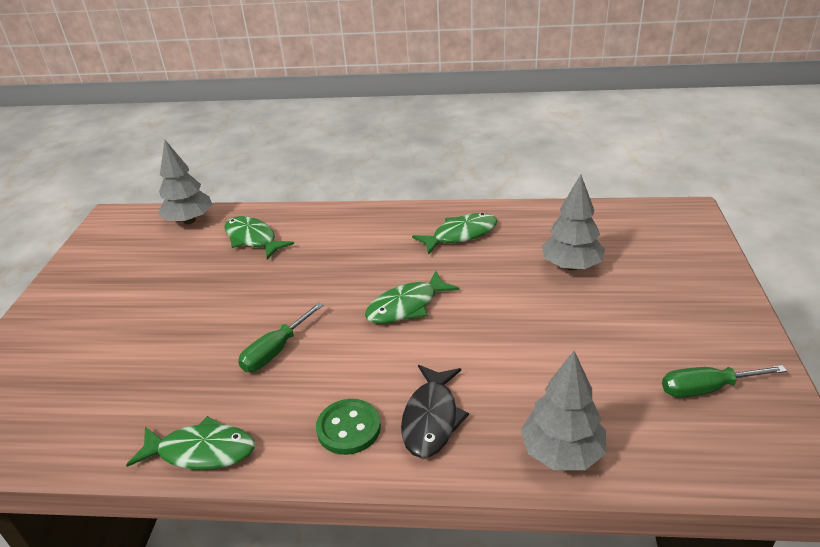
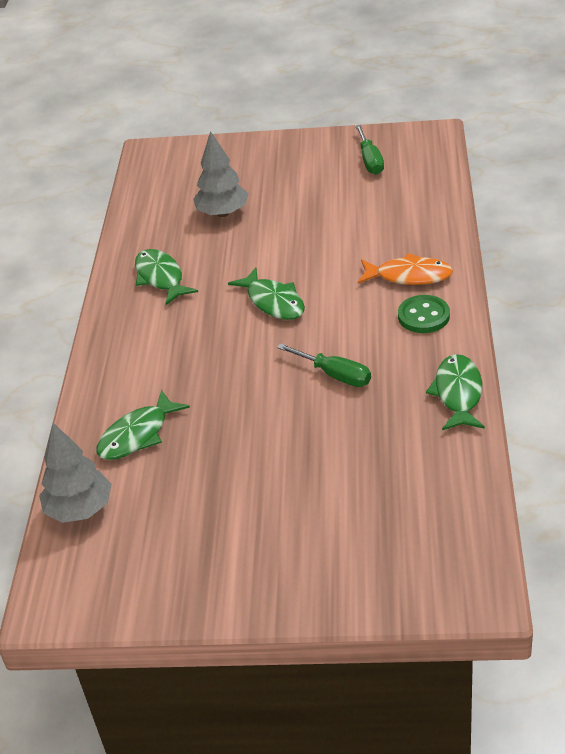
camera: 90 degrees left, 5 degrees up
black fish [401,365,469,458] -> orange fish [358,253,453,285]
grey tree [520,351,606,470] -> none

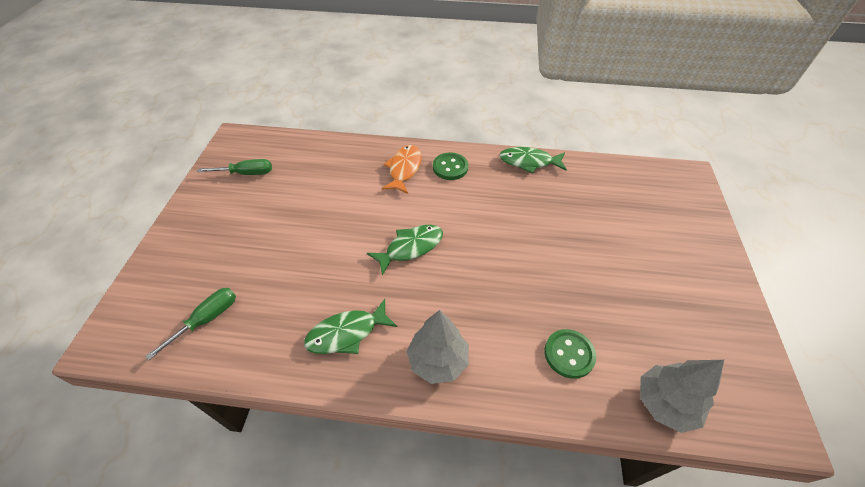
camera: 90 degrees left, 10 degrees up
green fish [97,390,190,460] -> green button [544,329,596,379]
grey tree [193,131,249,217] -> grey tree moved to [407,310,469,384]
green screwdriver [277,344,371,387] -> green screwdriver moved to [145,288,236,360]

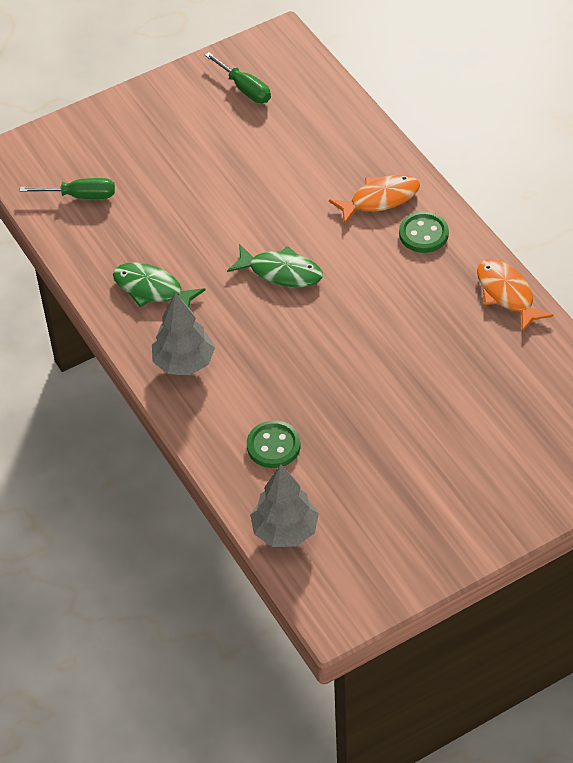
camera: 55 degrees right, 0 degrees up
green fish [499,147,567,174] -> orange fish [477,259,554,332]

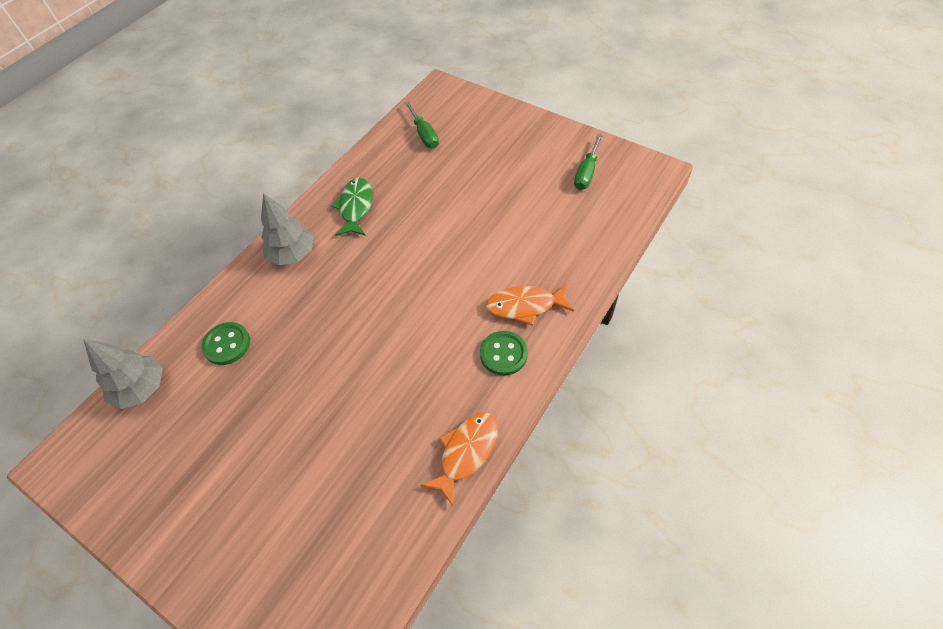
camera: 65 degrees right, 5 degrees up
green fish [227,245,323,287] -> none
orange fish [329,174,420,225] -> orange fish turned 135 degrees clockwise [486,283,574,326]

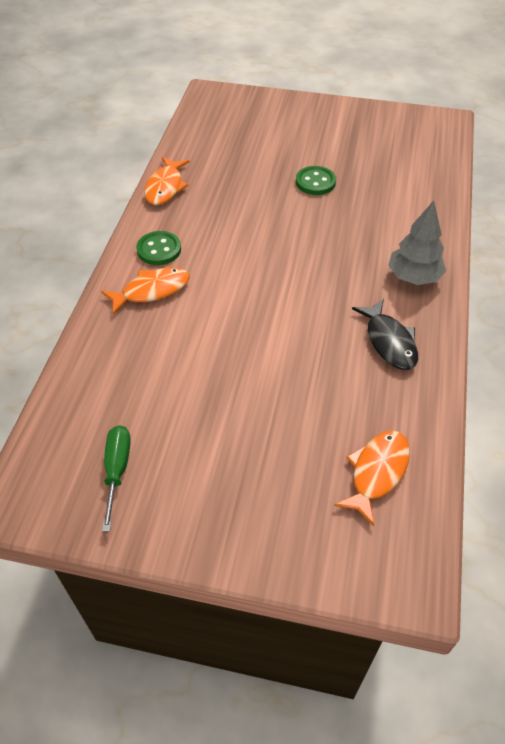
camera: 155 degrees right, 5 degrees down
grey tree [83,339,163,409] -> none
green button [202,322,250,365] -> green button moved to [296,166,336,195]
green fish [332,178,373,236] -> black fish [352,299,418,370]
green screwdriver [405,101,439,148] -> orange fish [334,430,410,526]

